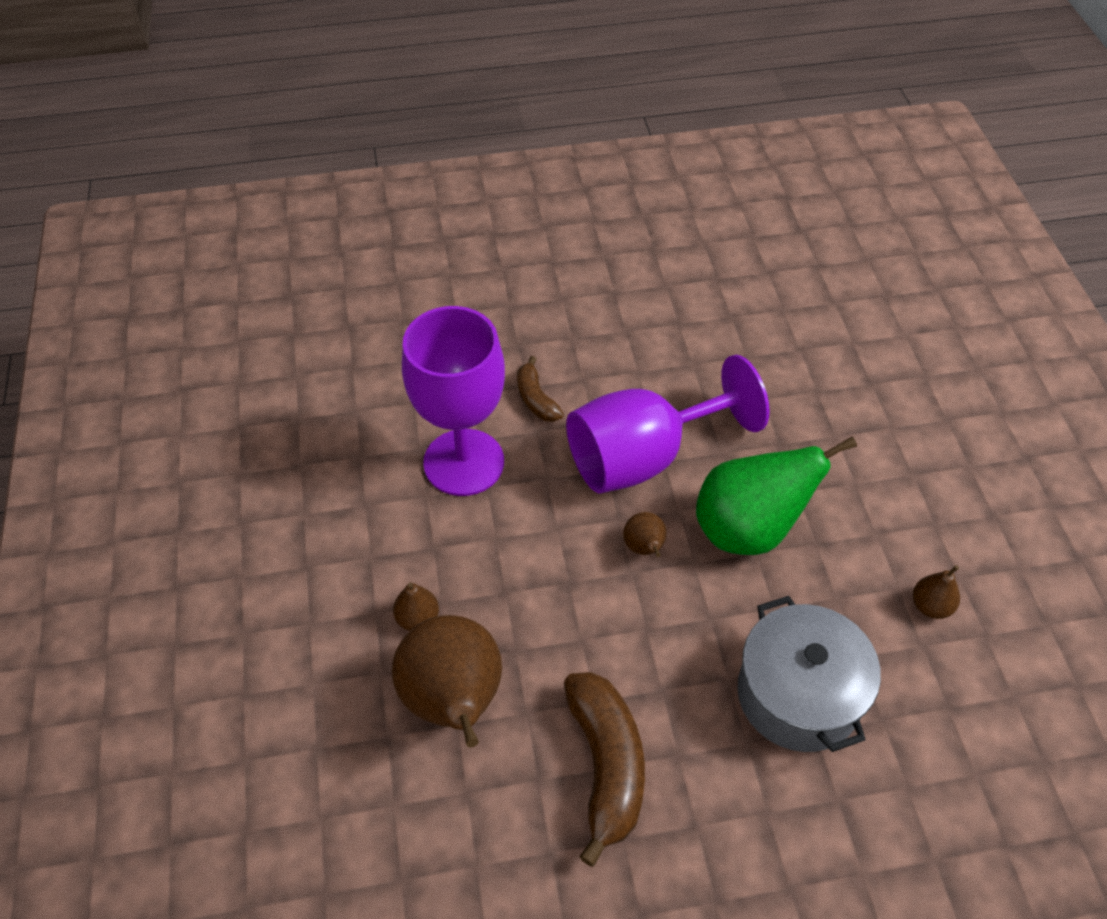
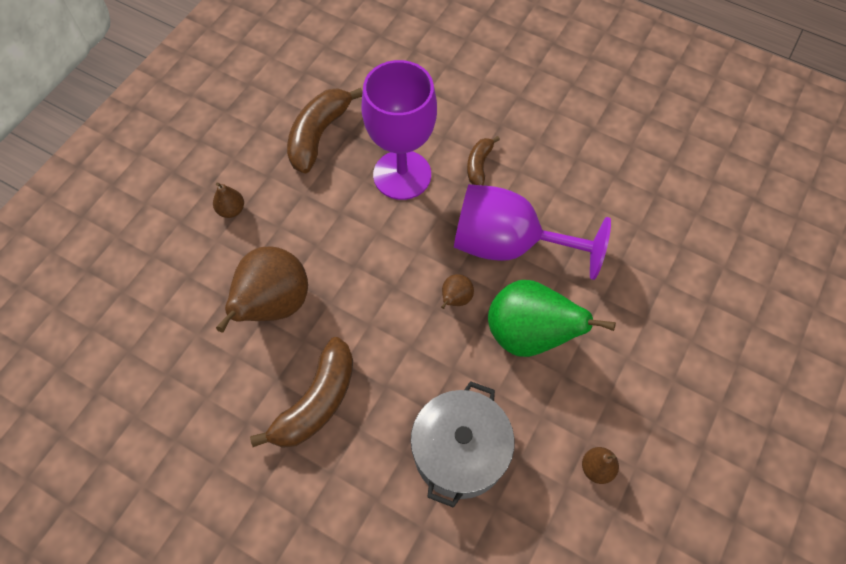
camera: 40 degrees right, 10 degrees up
brown pear [393,582,439,631] -> brown pear moved to [213,182,244,218]
none -> brown banana [287,88,363,173]

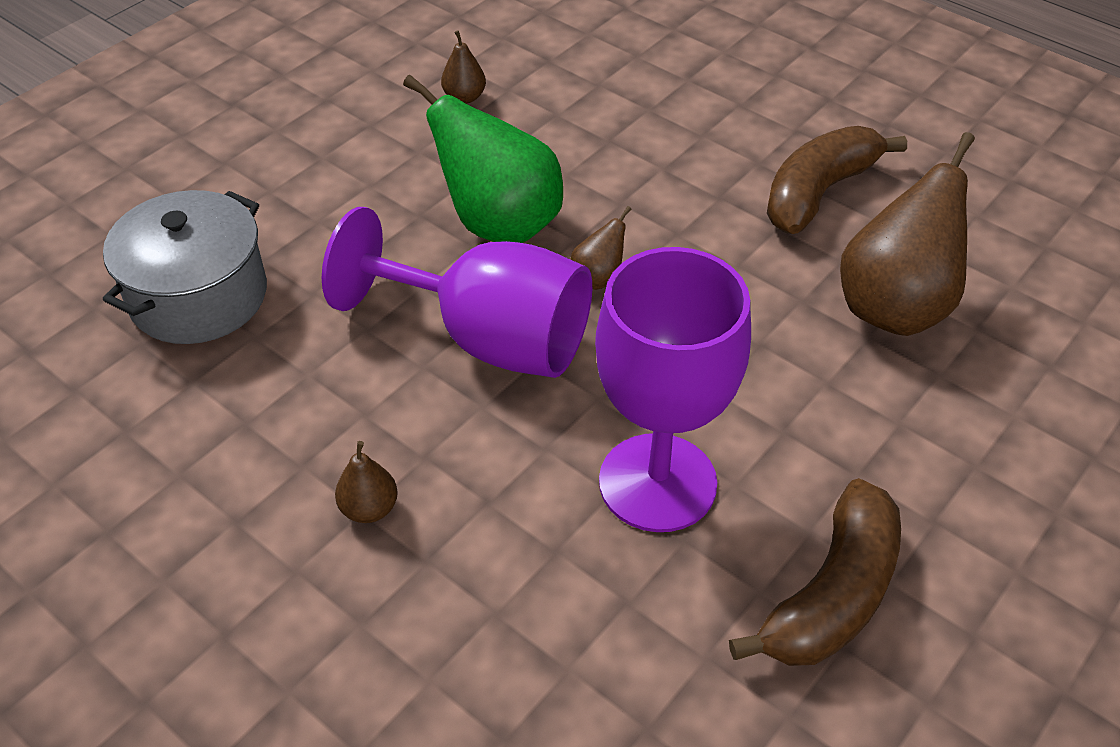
camera: 170 degrees left, 15 degrees down
brown pear [213,182,244,218] -> brown pear moved to [335,441,398,523]
grey pot [411,381,514,508] -> grey pot moved to [103,190,267,344]
brown banana [467,136,500,185] -> none

